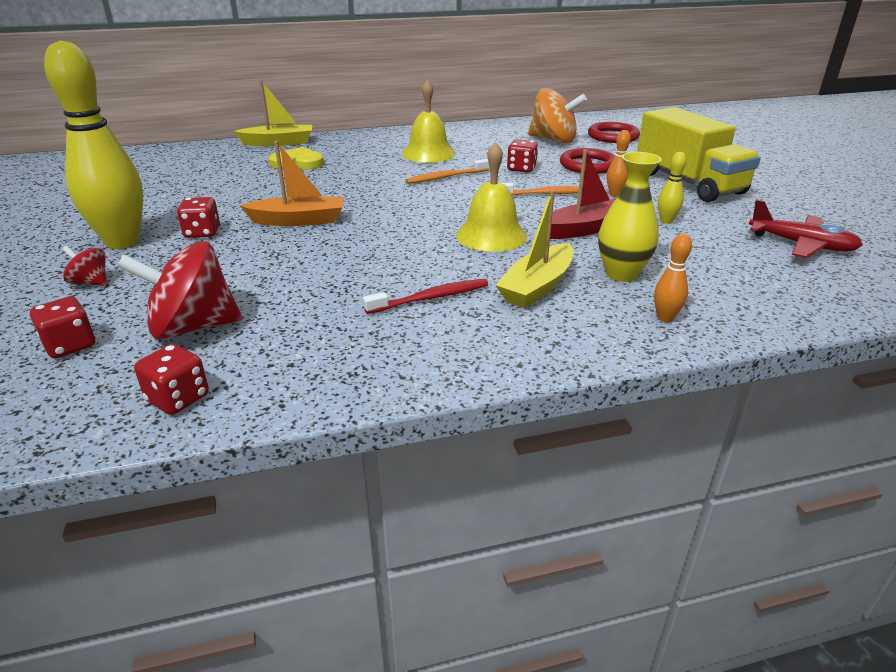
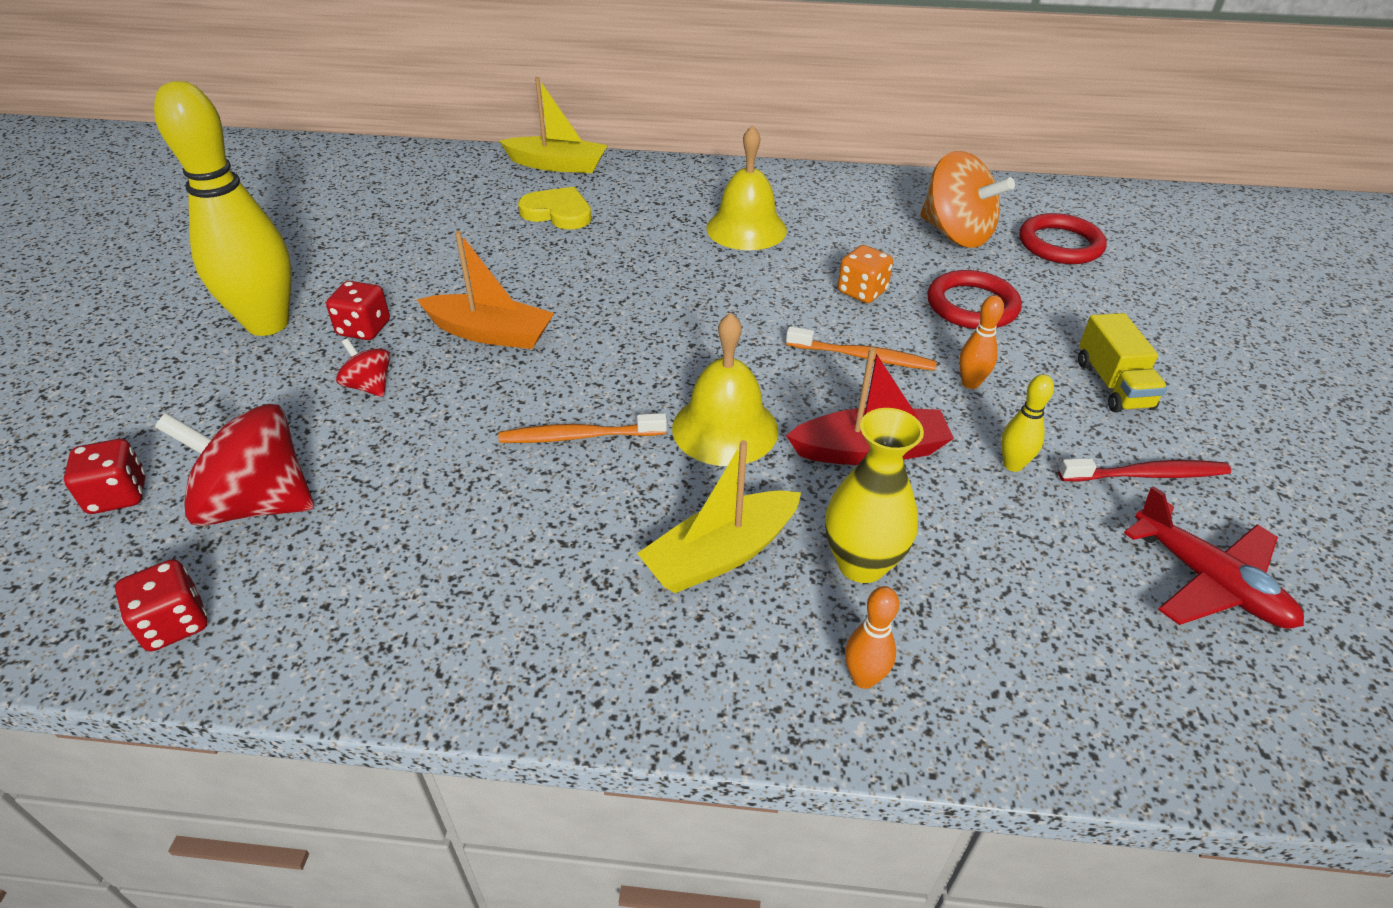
camera: 20 degrees right, 10 degrees up
red spinning top [62,246,107,286] -> red spinning top moved to [336,338,390,397]
red toothbrush [363,279,488,314] -> red toothbrush moved to [1058,458,1231,482]
orange toothbrush [406,159,490,184] -> orange toothbrush moved to [498,413,667,443]
red dice [507,139,538,173] -> orange dice [838,245,893,303]
yellow truck [637,107,761,202] -> yellow truck [1078,313,1167,413], size x0.52

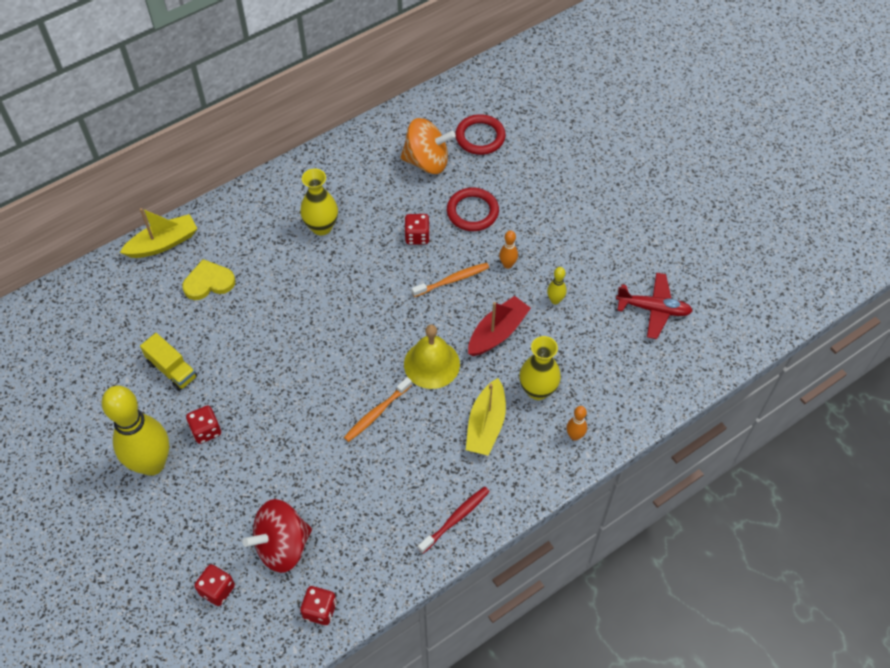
camera: 40 degrees left, 15 degrees up
red spinning top [336,338,390,397] -> none
orange boat [417,231,554,349] -> none
yellow bell [706,125,787,250] -> yellow vase [300,169,338,235]
orange dice [838,245,893,303] -> red dice [404,214,430,245]
red toothbrush [1058,458,1231,482] -> red toothbrush moved to [418,487,490,553]
yellow truck [1078,313,1167,413] -> yellow truck moved to [140,333,197,391]

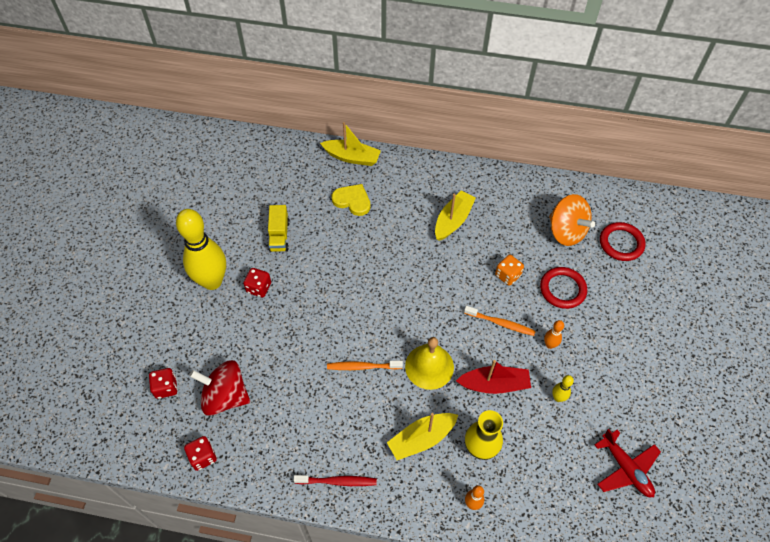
camera: 45 degrees right, 0 degrees up
yellow vase [300,169,338,235] -> yellow boat [435,191,476,241]
red dice [404,214,430,245] -> orange dice [495,255,524,286]

